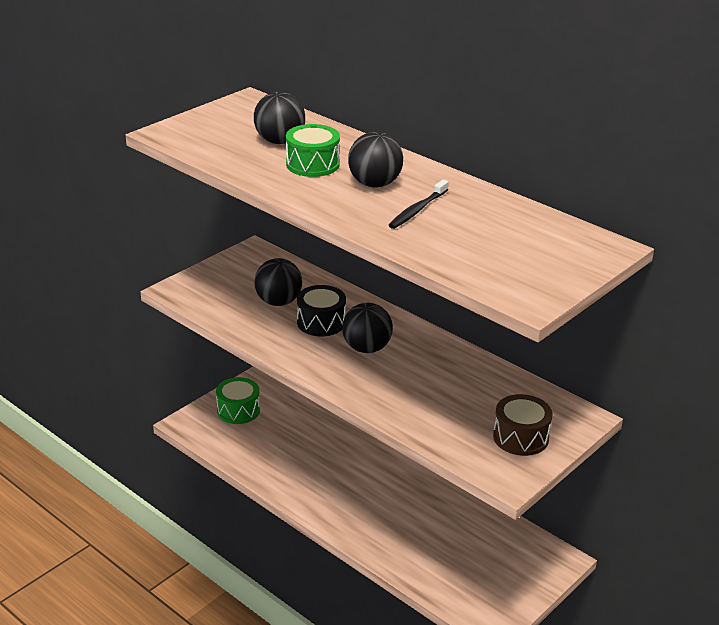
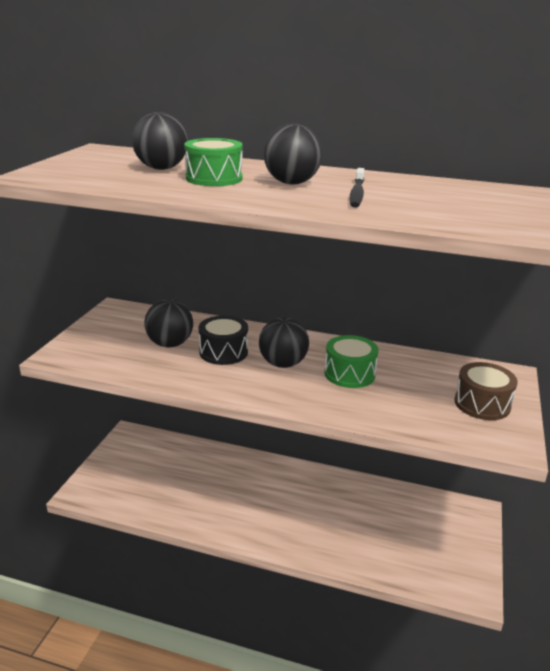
camera: 25 degrees left, 5 degrees down
green drum [216,377,260,424] -> green drum moved to [324,335,379,388]

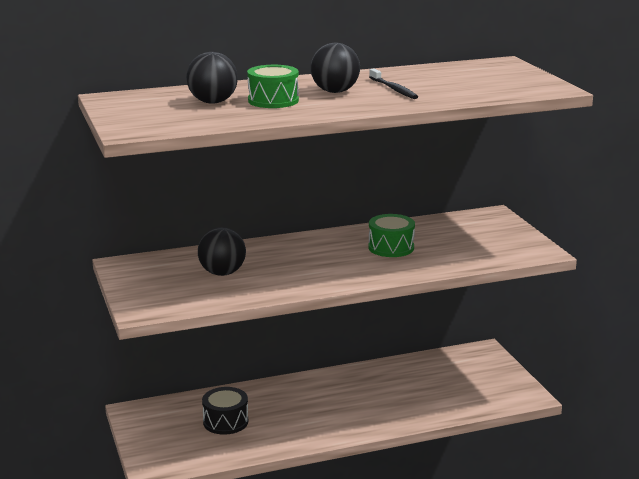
camera: 35 degrees left, 5 degrees down
black drum [199,316,248,365] -> black drum moved to [202,387,248,435]
black ball [259,317,309,368] -> none
brown drum [454,362,518,420] -> none

